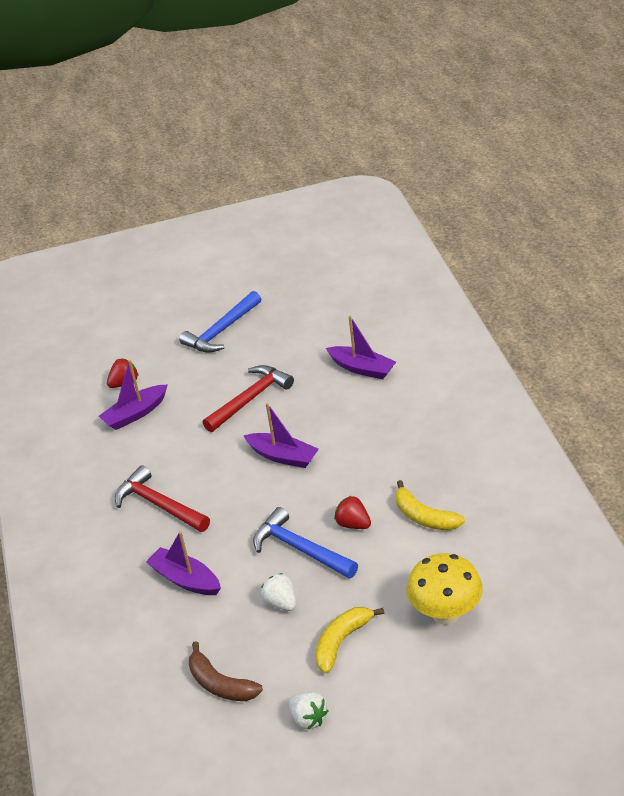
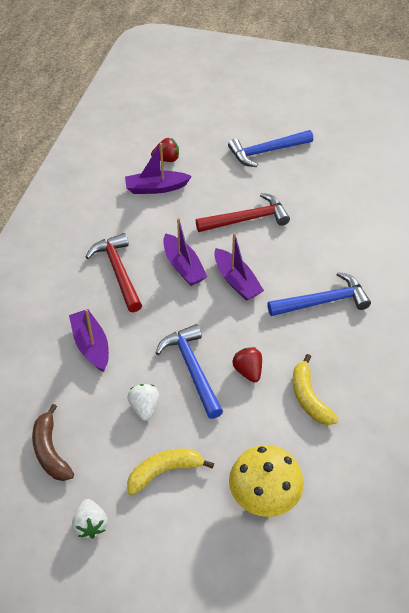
camera: 25 degrees right, 10 degrees up
purple boat [326,316,396,379] -> purple boat moved to [163,218,207,286]
none -> blue hammer [267,272,371,316]

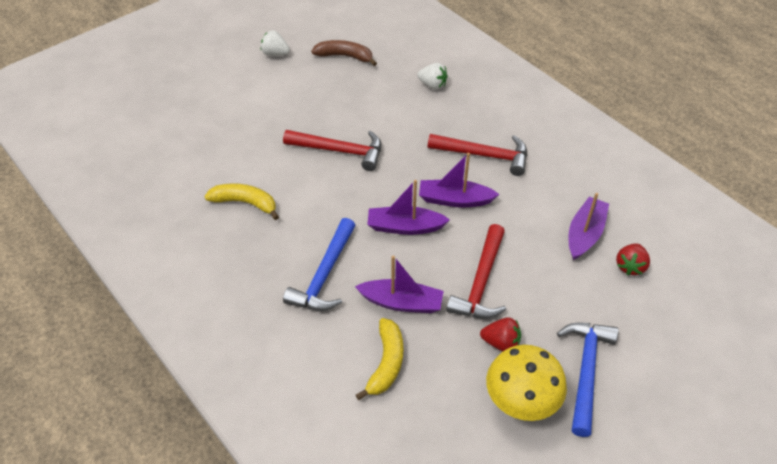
camera: 125 degrees right, 0 degrees up
purple boat [69,309,109,372] -> purple boat moved to [355,255,444,313]
white strawberry [127,384,159,421] -> white strawberry moved to [417,63,448,90]
yellow banana [127,448,214,495] -> yellow banana moved to [356,318,404,400]
blue hammer [156,324,223,419] -> red hammer [283,130,381,171]
yellow mushroom [229,445,304,517] -> yellow mushroom moved to [486,345,567,421]
red strawberry [233,347,262,382] -> red strawberry moved to [480,317,521,351]

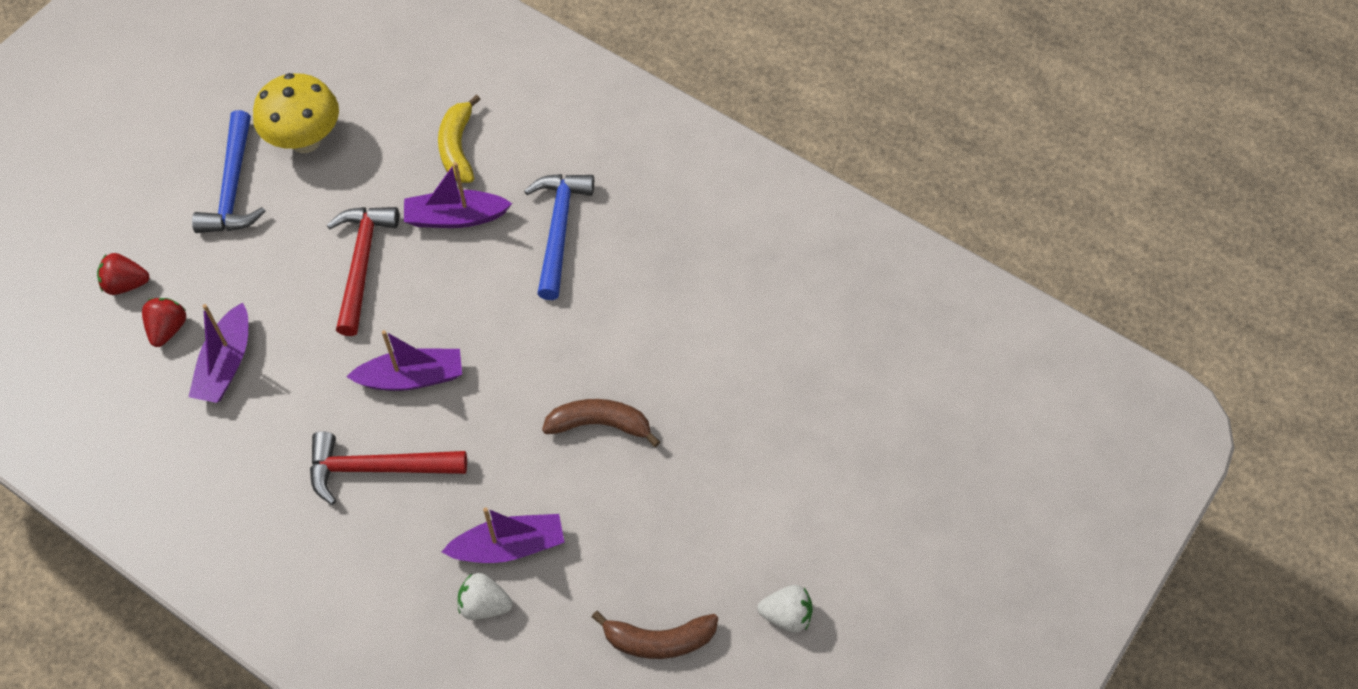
camera: 165 degrees right, 10 degrees up
yellow banana [204,183,279,220] -> none
red hammer [283,130,381,171] -> brown banana [542,399,660,447]
purple boat [367,180,450,235] -> purple boat moved to [442,507,565,563]
red strawberry [480,317,521,351] -> red strawberry moved to [97,253,150,295]

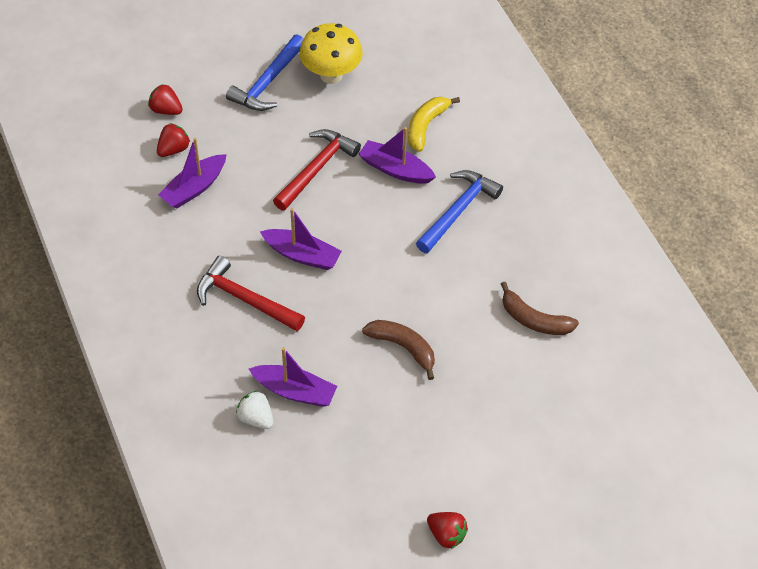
camera: 30 degrees right, 5 degrees down
brown banana [592,611,718,659] -> brown banana moved to [501,282,579,335]
white strawberry [757,585,813,633] -> red strawberry [427,512,468,549]

